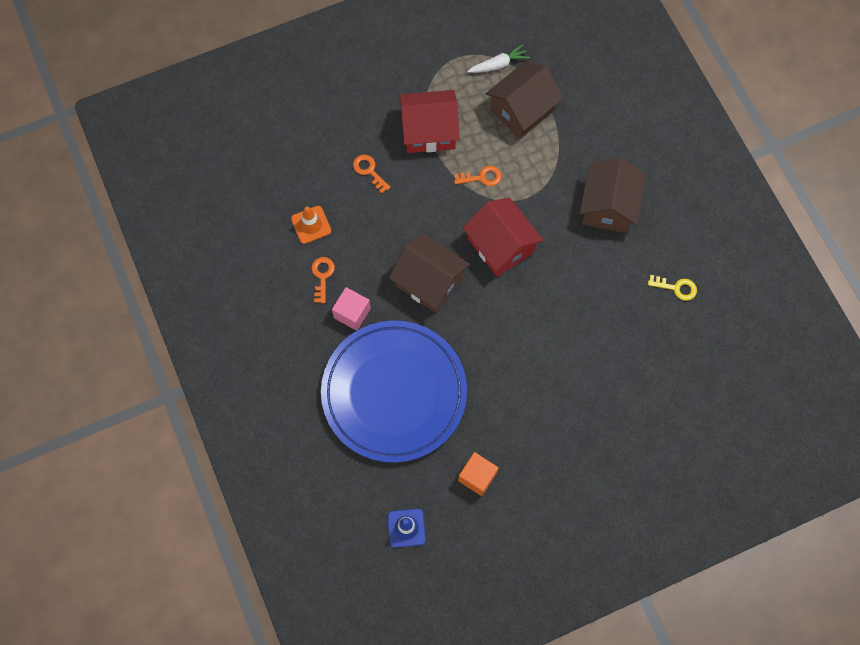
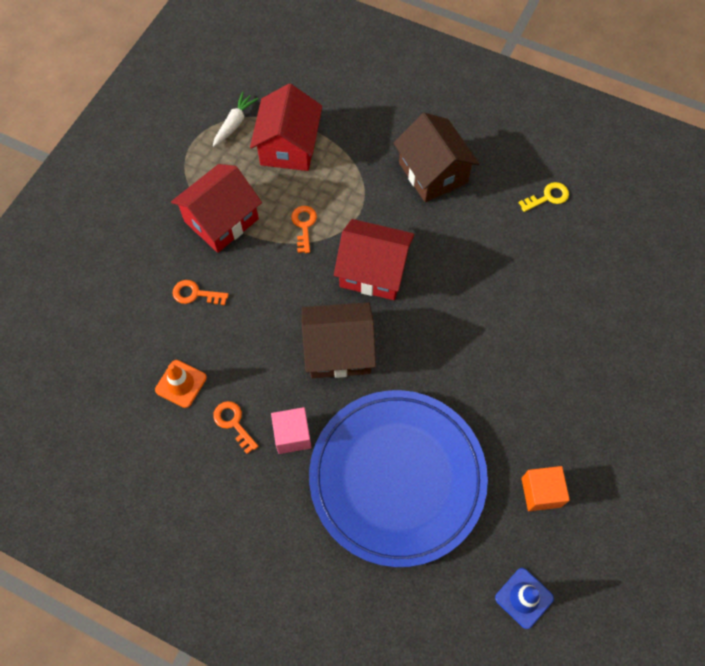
camera: 40 degrees left, 5 degrees down
orange key [454,166,502,186] -> orange key turned 45 degrees counterclockwise [291,206,317,253]
brown house [486,61,563,139] -> red house [250,84,322,171]

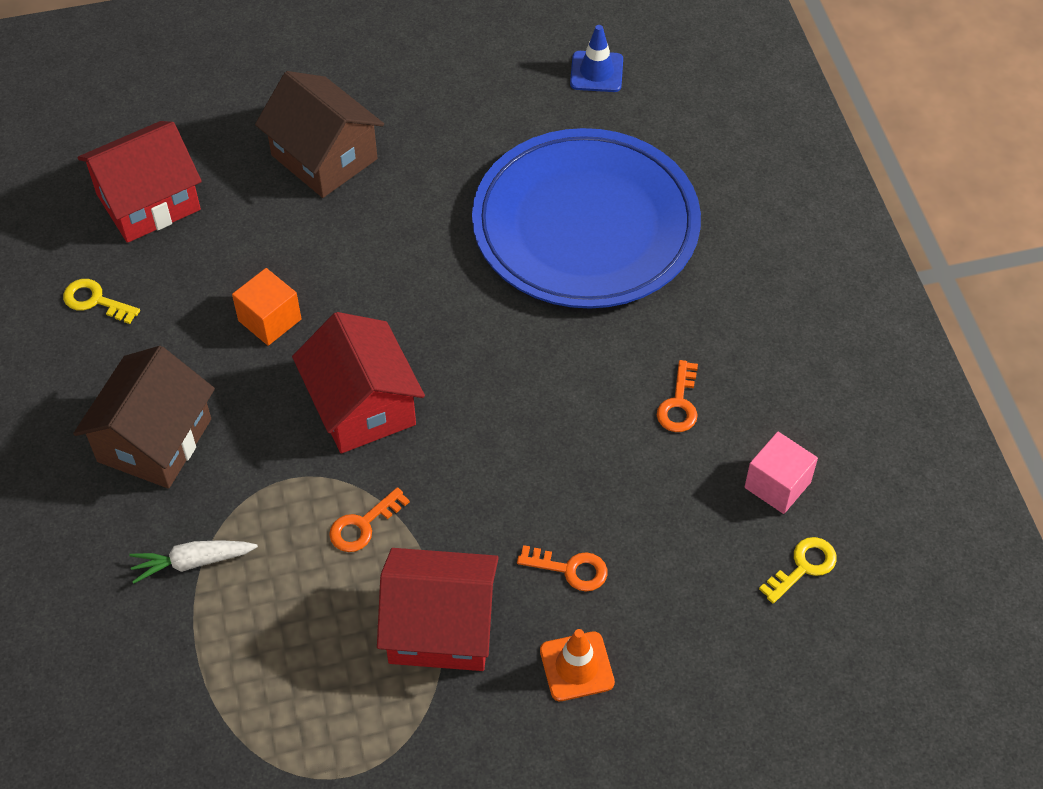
camera: 130 degrees left, 10 degrees down
orange traffic cone [155,360,207,408] -> orange traffic cone moved to [540,629,615,701]
orange key [173,280,229,305] -> orange key turned 45 degrees counterclockwise [517,545,607,591]
white carrot [213,92,258,147] -> white carrot moved to [129,540,258,584]
red house [250,84,322,171] -> red house moved to [77,121,202,243]
pink cube [271,407,312,454] -> pink cube moved to [745,432,818,514]
brown house [302,302,376,378] -> brown house moved to [255,71,384,198]
orange cube [521,466,570,511] -> orange cube moved to [232,268,301,346]
none -> yellow key [759,537,837,604]

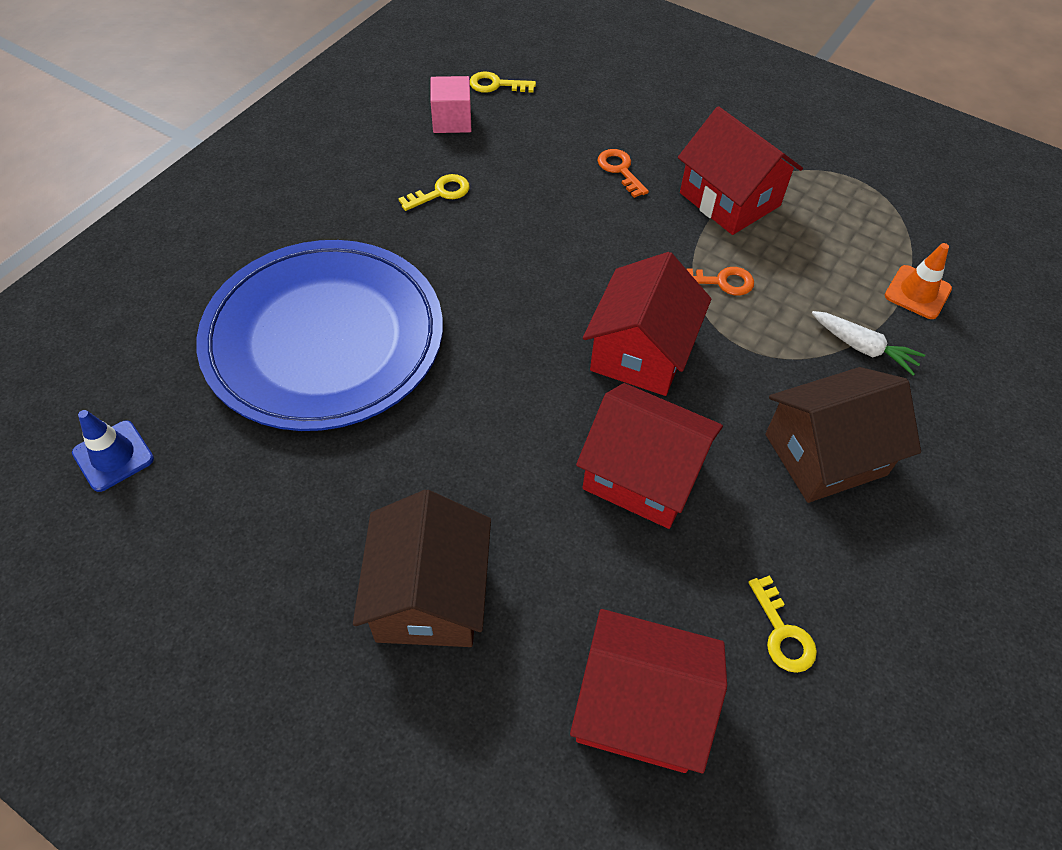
camera: 135 degrees left, 0 degrees up
orange cube [232,268,301,346] -> red house [576,383,723,529]
orange traffic cone [540,629,615,701] -> orange traffic cone moved to [885,243,952,319]
orange key [657,360,698,432] -> yellow key [398,174,470,211]

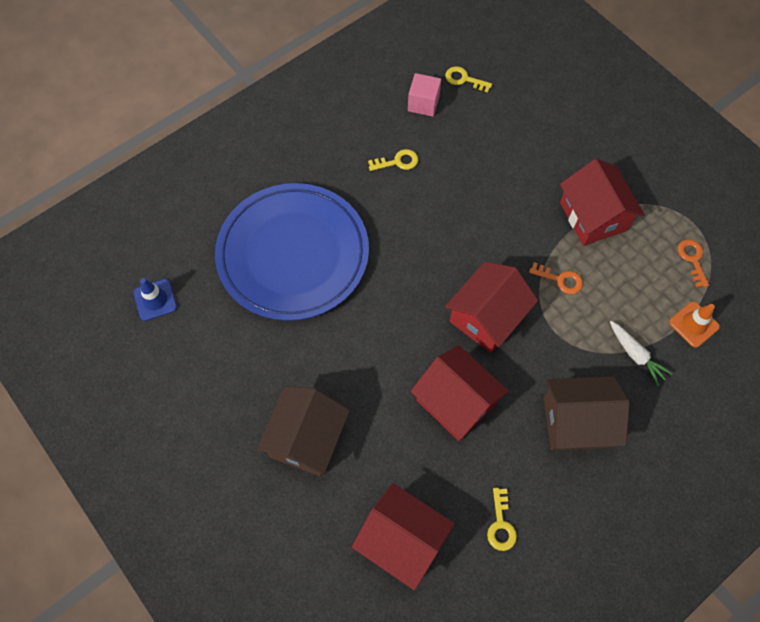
camera: 20 degrees right, 10 degrees up
orange key [597,149,649,198] -> orange key moved to [678,239,709,288]

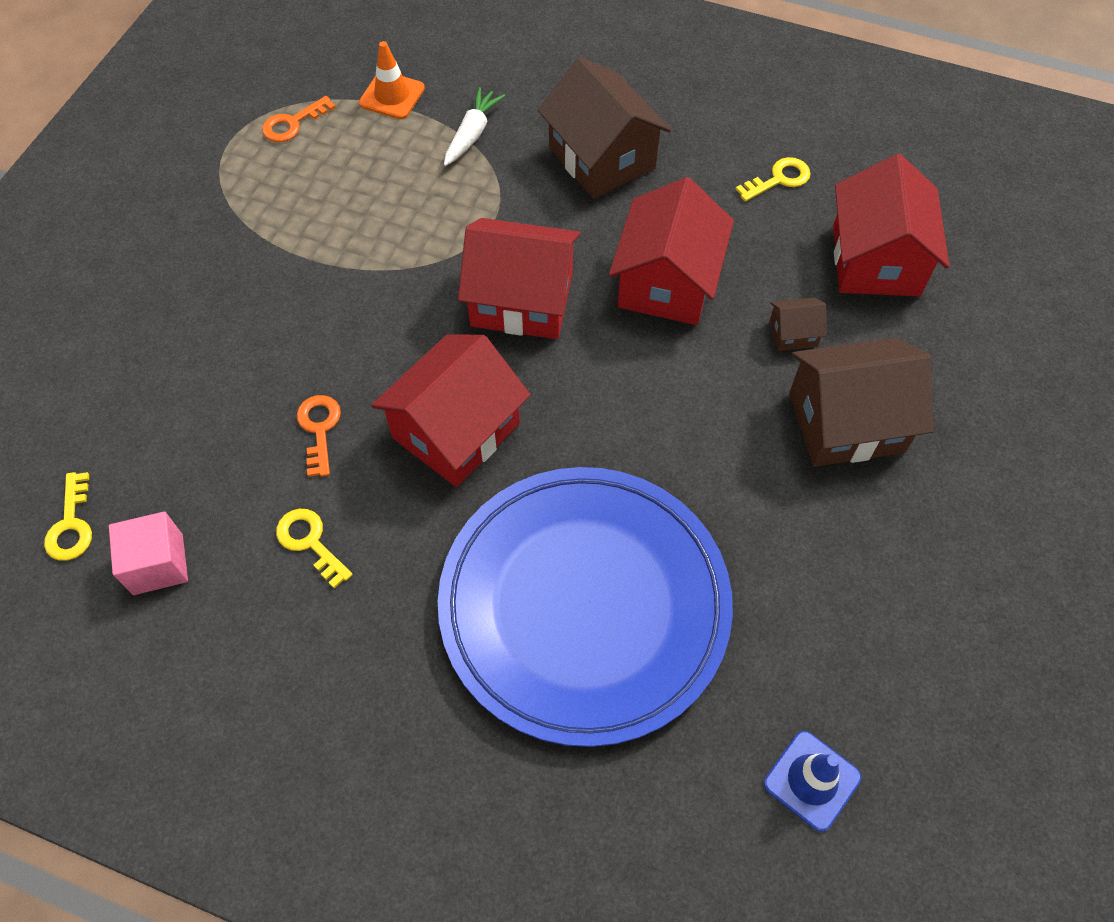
camera: 120 degrees left, 5 degrees down
orange key [529,262,583,294] -> orange key moved to [297,395,341,477]
red house [560,159,645,246] -> red house moved to [371,335,531,487]
none -> brown house [770,297,827,351]

